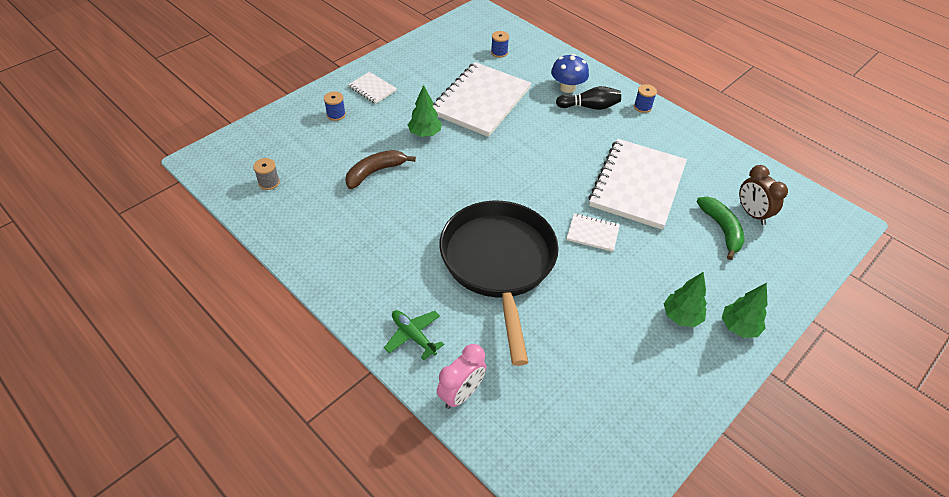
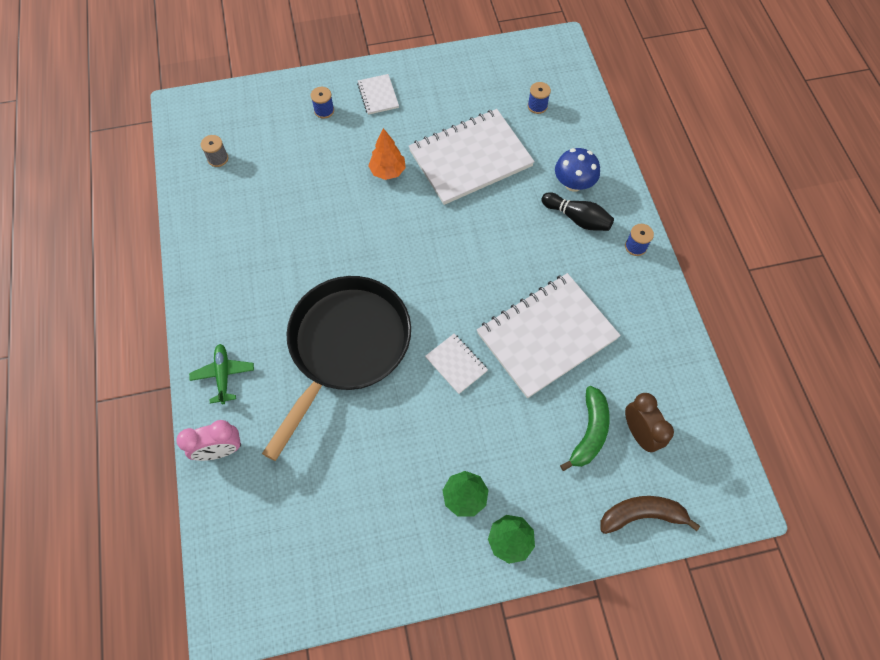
camera: 35 degrees right, 15 degrees up
brown banana [346,150,416,189] -> brown banana moved to [601,496,700,534]
green tree [408,85,442,137] -> orange tree [368,128,406,180]
brown clock [739,165,788,225] -> brown clock turned 150 degrees clockwise [625,393,674,452]

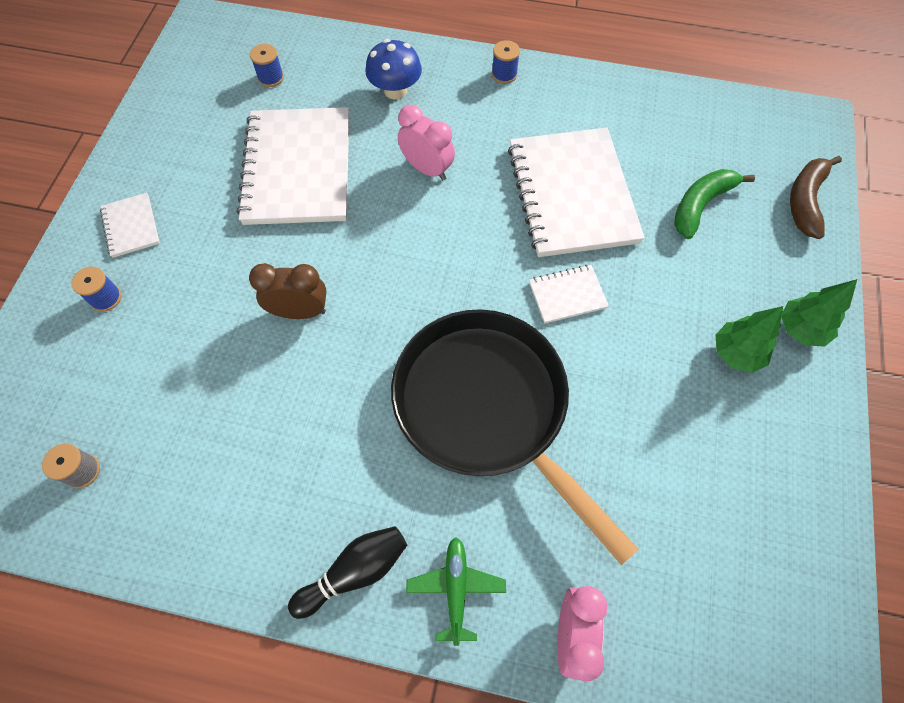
camera: 65 degrees left, 0 degrees up
green plane [189,344,254,404] -> green plane turned 75 degrees clockwise [406,537,506,646]
white notebook [357,74,399,115] -> white notebook turned 60 degrees clockwise [100,193,160,258]
orange tree [368,128,406,180] -> none
black bowling pin [541,192,614,231] -> black bowling pin moved to [288,526,407,619]
green banana [560,386,610,471] -> green banana turned 90 degrees counterclockwise [674,169,755,239]
brown clock [625,393,674,452] -> brown clock moved to [249,263,326,319]
none -> pink clock [398,105,455,181]

